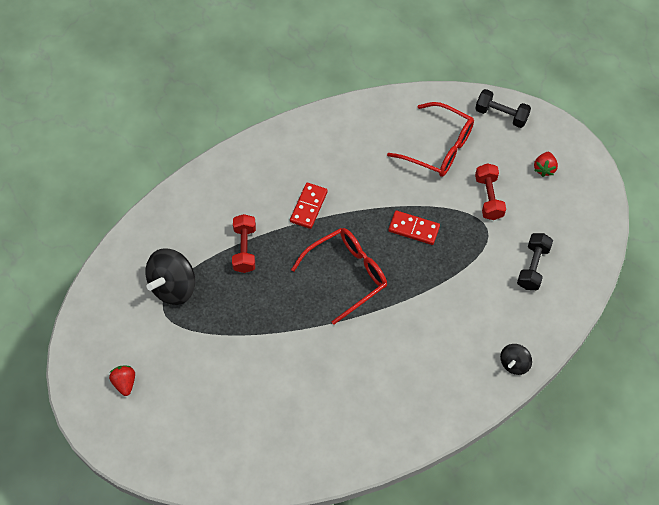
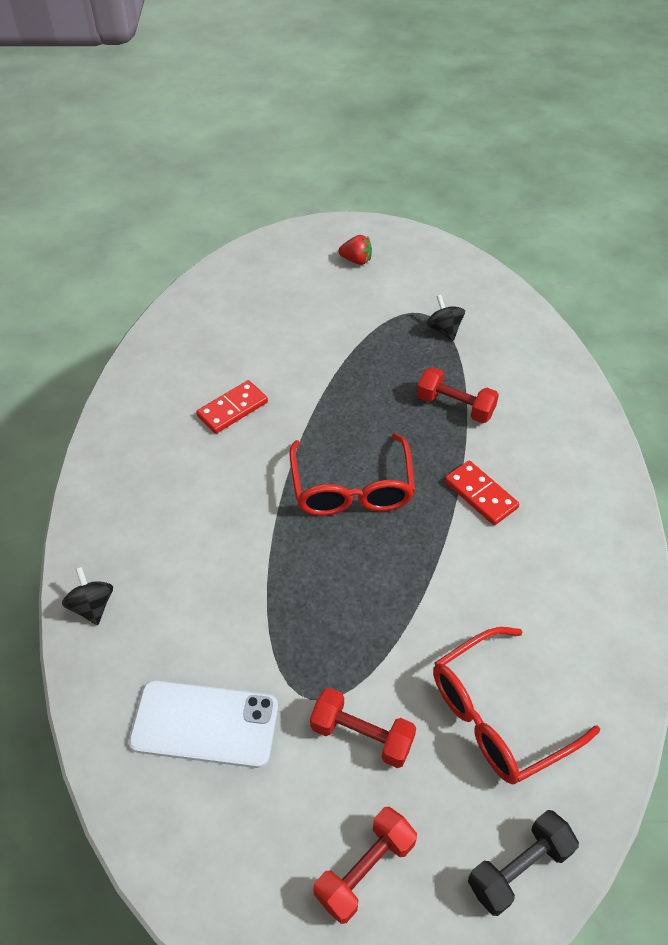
camera: 120 degrees right, 10 degrees down
black spinning top [145,248,195,305] -> black spinning top [426,295,465,341], size x0.55
red domino [388,211,440,245] -> red domino moved to [196,380,268,434]
black dumbbell [517,233,553,290] -> white phone [129,680,278,768]
red strawberry [534,152,558,177] -> red dumbbell [313,807,417,924]

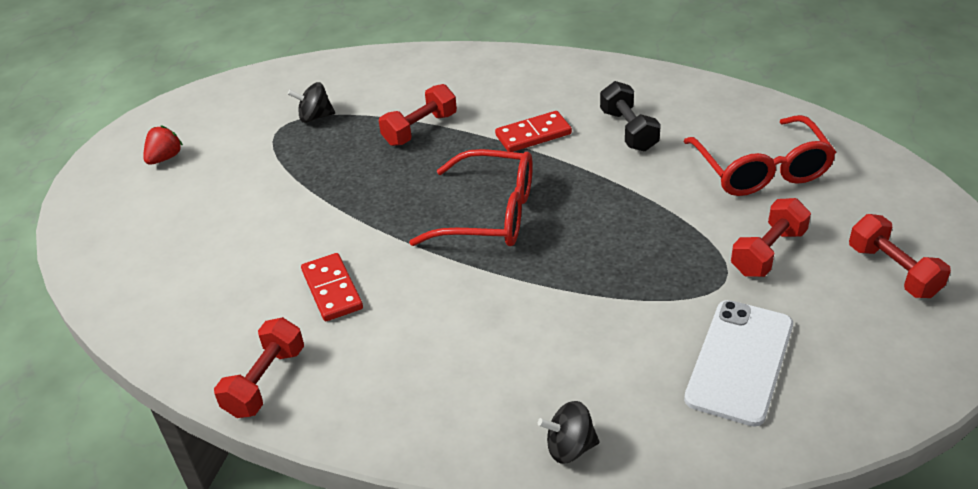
camera: 70 degrees left, 10 degrees down
black dumbbell [468,810,579,916] -> black dumbbell moved to [600,81,661,151]
none -> red dumbbell [214,317,304,418]

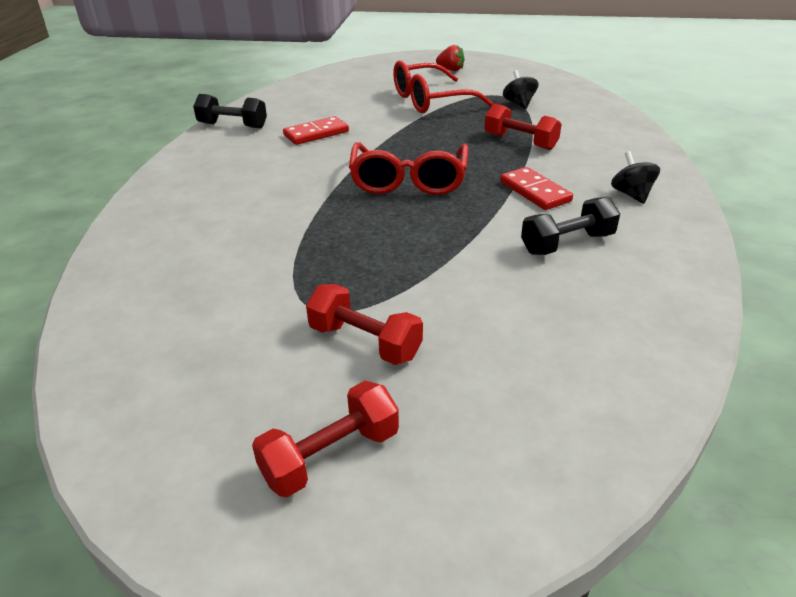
camera: 80 degrees right, 5 degrees down
red dumbbell [214,317,304,418] -> black dumbbell [193,94,267,129]
black spinning top [538,401,600,464] -> black spinning top moved to [611,151,660,204]
red glasses [683,115,836,196] -> red glasses moved to [393,60,494,113]
white phone [684,300,793,427] -> none

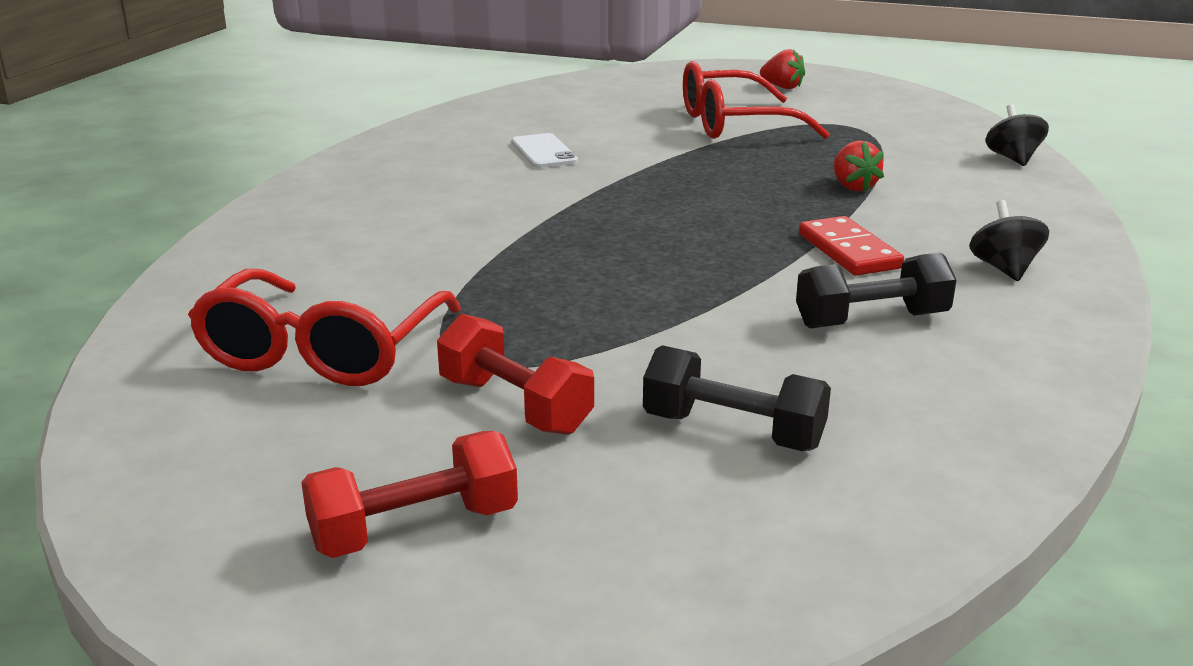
camera: 10 degrees right, 10 degrees down
black dumbbell [193,94,267,129] -> black dumbbell moved to [643,345,831,451]
red domino [283,116,349,145] -> white phone [511,133,578,168]
red glasses [349,142,468,195] -> red glasses moved to [188,269,461,386]
red dumbbell [484,104,562,150] -> red strawberry [833,141,884,192]
black spinning top [503,70,538,109] -> black spinning top moved to [986,104,1049,166]

